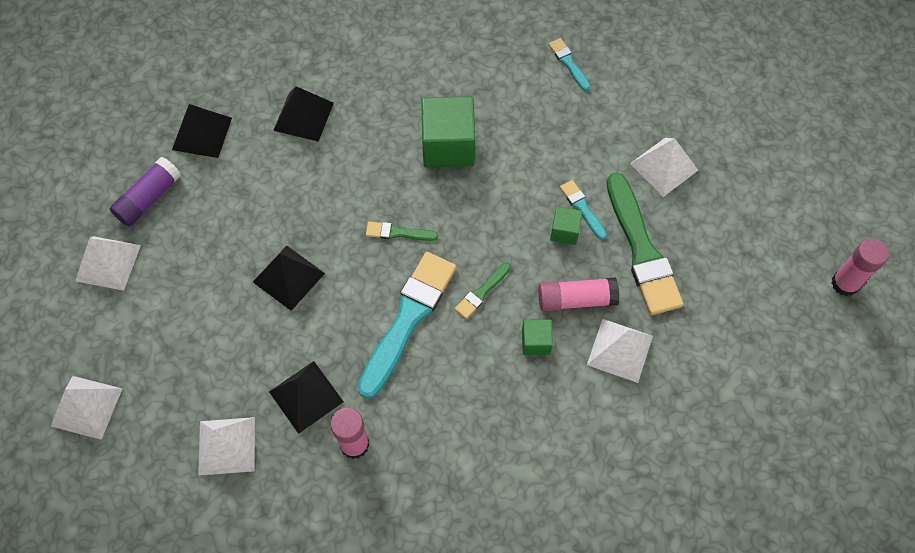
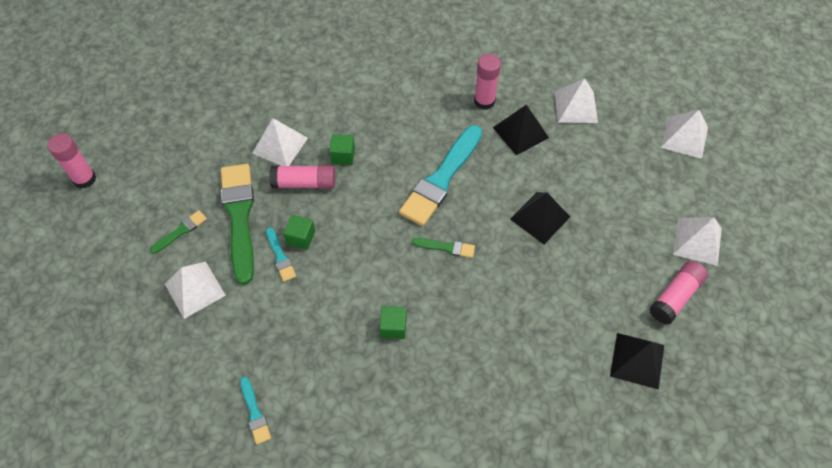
camera: 175 degrees left, 5 degrees down
purple glue stick [109,157,181,227] -> pink glue stick [649,261,708,325]
black pyramid [273,86,334,142] -> none
green cube [421,96,475,167] -> green cube [380,306,407,339], size x0.50
green brush [455,263,511,319] -> green brush moved to [150,210,207,254]

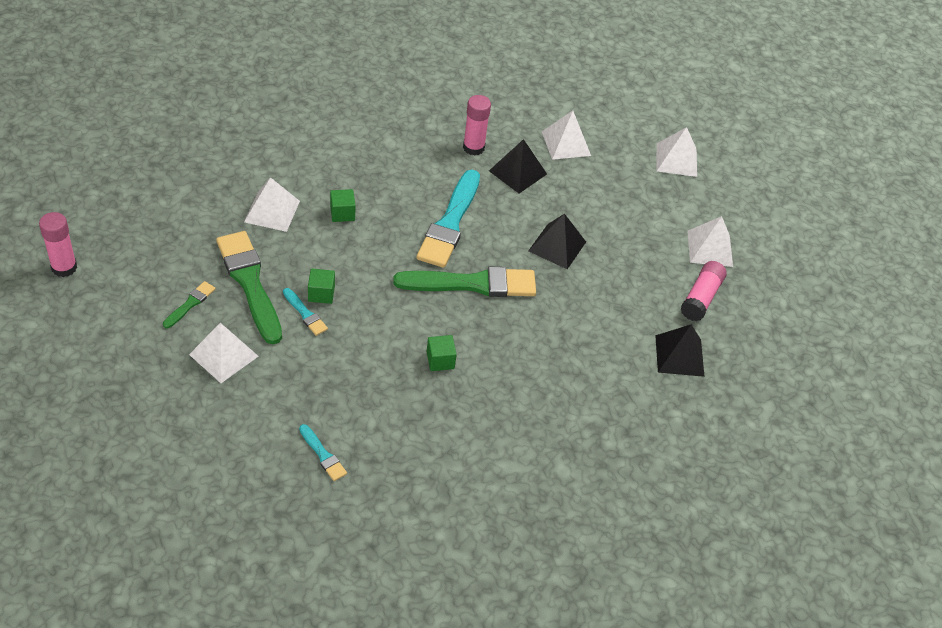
camera: 20 degrees left, 10 degrees down
pink glue stick [269,165,335,189] -> none
green brush [412,238,475,258] -> green brush [393,267,536,297], size x2.19

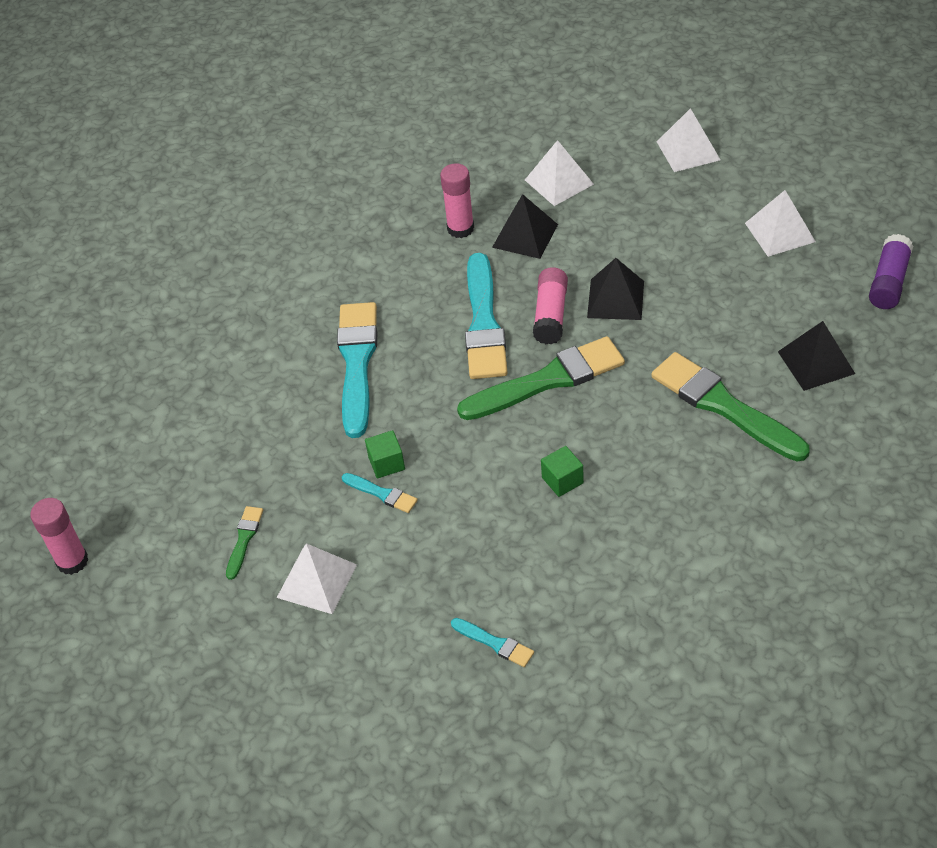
camera: 10 degrees left, 0 degrees up
green brush [216,231,282,344] -> green brush moved to [651,352,810,461]
white pyramid [244,177,300,232] -> none
green cube [330,189,356,222] -> turquoise brush [337,302,377,438]
pink glue stick [680,261,727,321] -> pink glue stick moved to [533,267,568,344]
none -> purple glue stick [869,234,913,309]

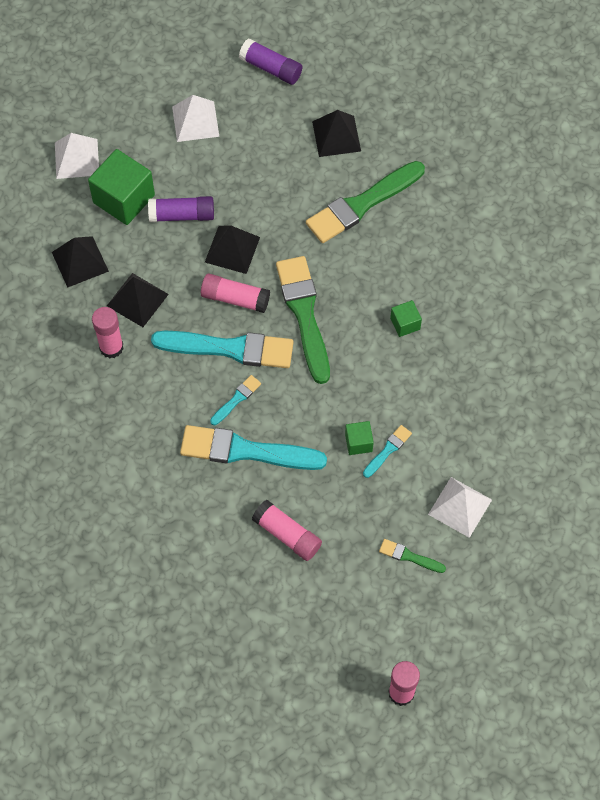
camera: 85 degrees left, 15 degrees up
turquoise brush [451,618,534,667] -> turquoise brush moved to [210,375,261,425]
white pyramid [525,140,594,206] -> black pyramid [52,236,109,288]
none -> green cube [88,149,155,225]
none -> purple glue stick [148,196,214,222]
none -> pink glue stick [252,500,322,561]

